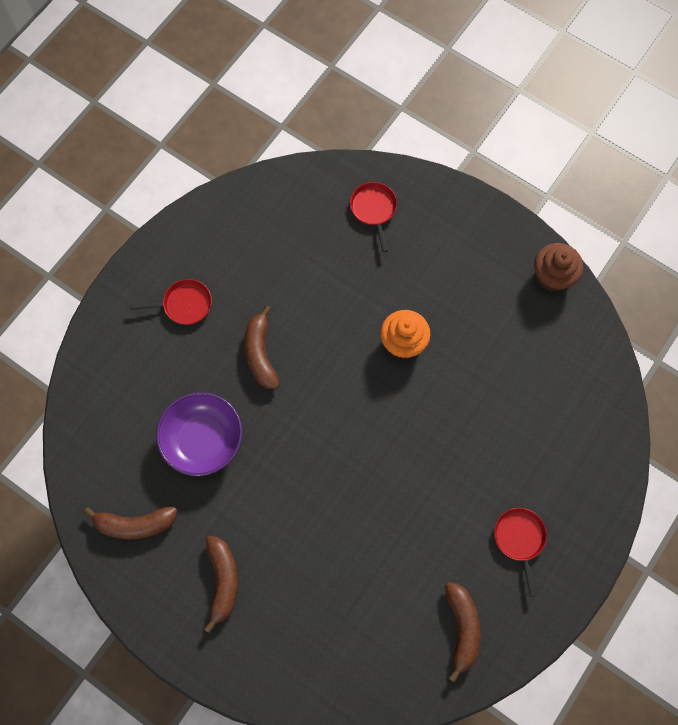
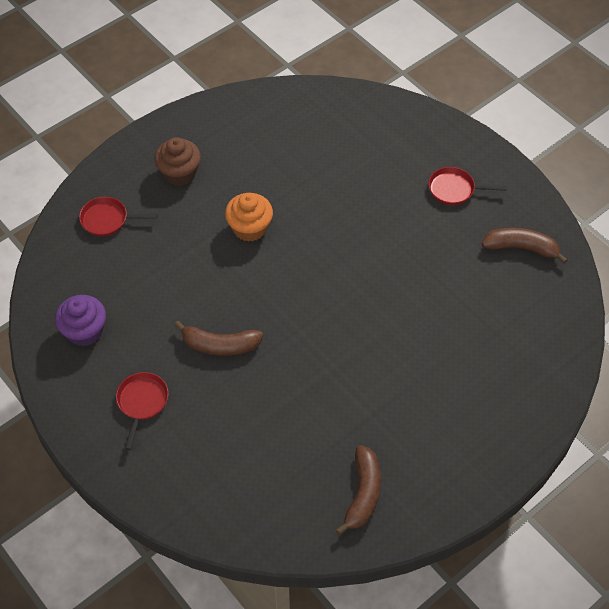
camera: 75 degrees left, 15 degrees down
purple bowl [156,392,242,476] -> none
brown banana [204,536,238,633] -> none
brown cupcake [534,243,583,292] -> brown cupcake moved to [154,137,201,186]
none -> purple cupcake [55,295,106,346]

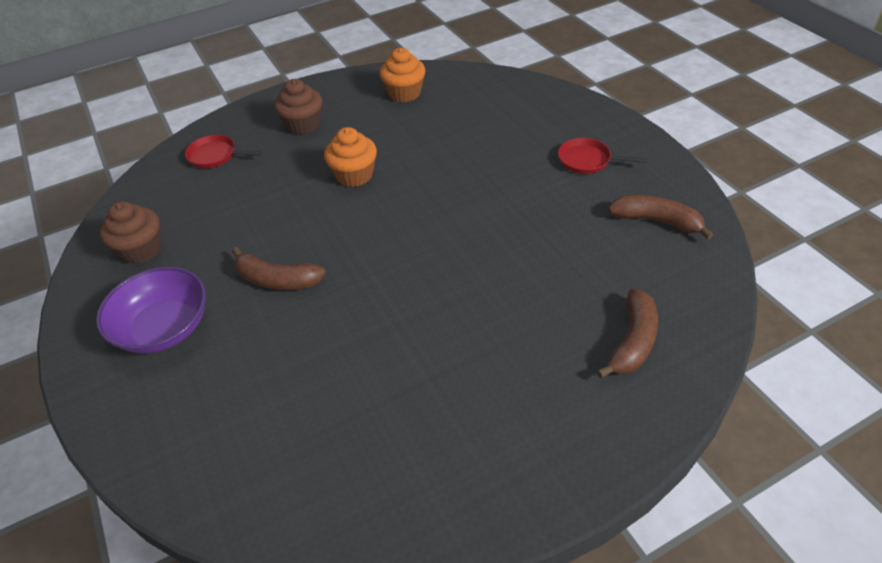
camera: 15 degrees right, 10 degrees down
purple cupcake [55,295,106,346] -> brown cupcake [100,201,162,264]
red pan [116,372,168,450] -> purple bowl [96,267,206,353]
brown banana [336,445,381,535] -> brown banana moved to [597,288,658,378]
none -> orange cupcake [379,48,425,102]

